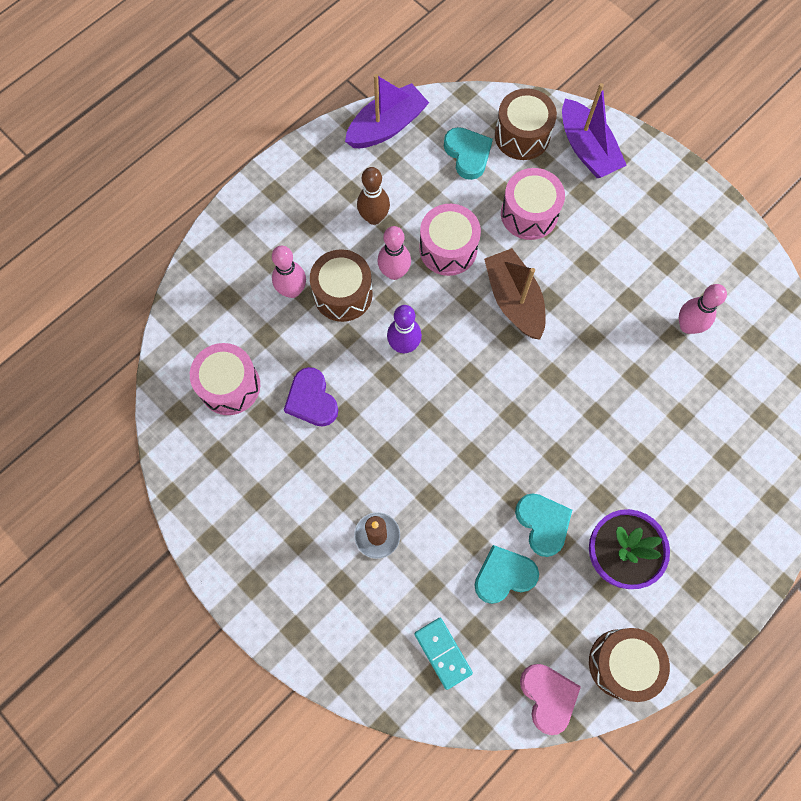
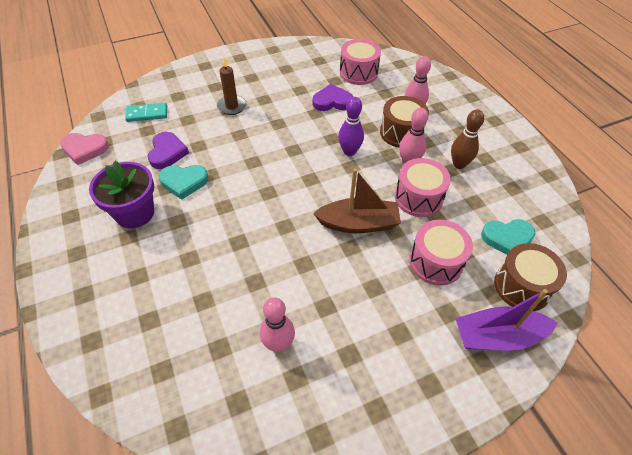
camera: 110 degrees right, 20 degrees down
purple boat [345,74,429,148] -> none
turquoise heart [474,545,539,604] -> purple heart [148,132,189,169]
brown drum [589,628,670,702] -> none

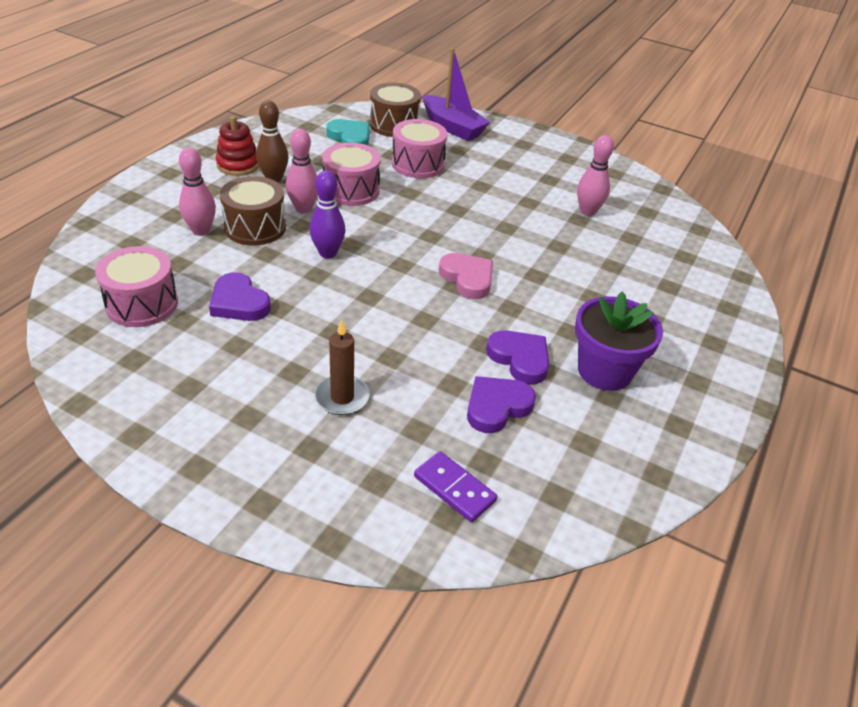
camera: 130 degrees left, 10 degrees down
pink heart [60,133,109,165] -> pink heart moved to [439,253,493,299]
turquoise domino [125,103,167,122] -> purple domino [414,451,498,522]
turquoise heart [159,165,208,200] -> purple heart [486,330,549,384]
brown boat [313,168,401,233] -> none
none -> red stacking toy [216,116,259,176]

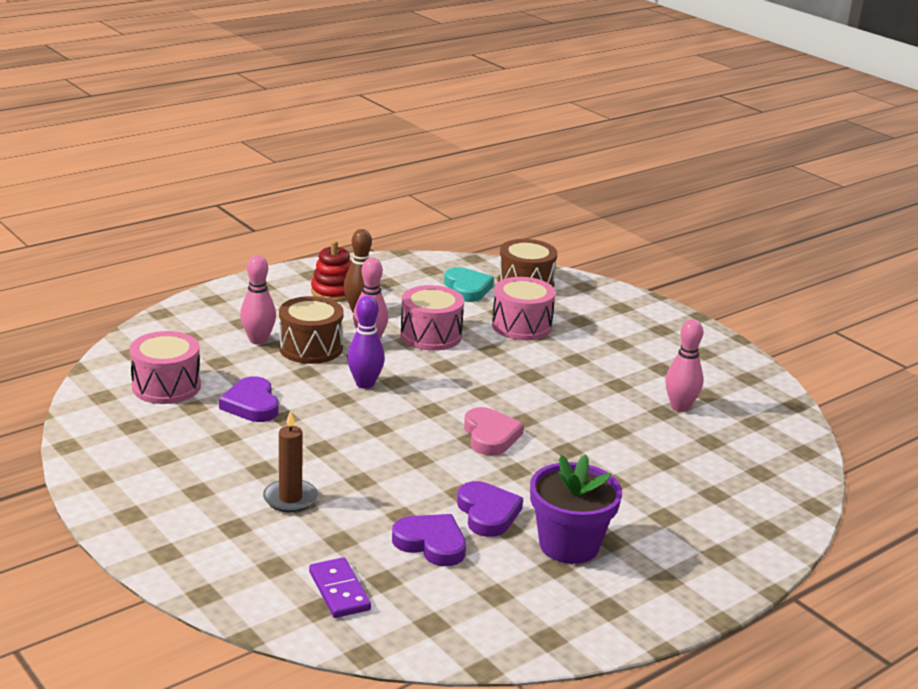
camera: 25 degrees right, 15 degrees down
purple boat [423,48,490,141] -> none
purple heart [467,376,536,433] -> purple heart turned 45 degrees clockwise [392,514,466,566]

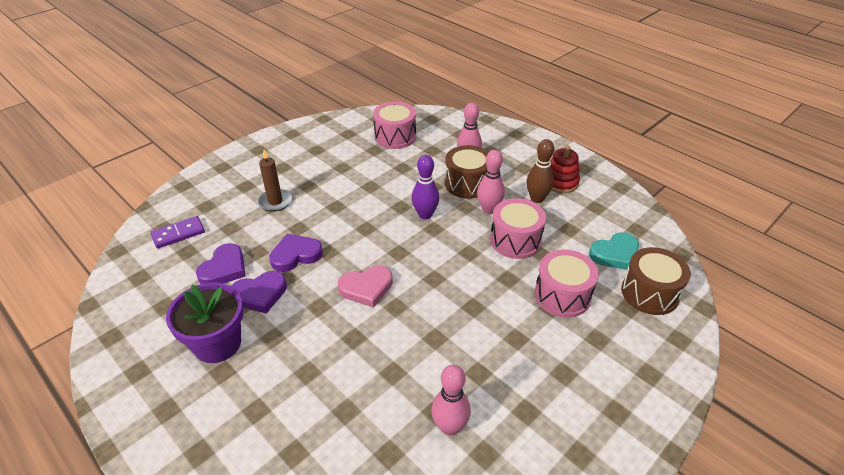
camera: 85 degrees right, 15 degrees up
purple heart [219,376,278,422] -> purple heart moved to [269,234,323,272]

